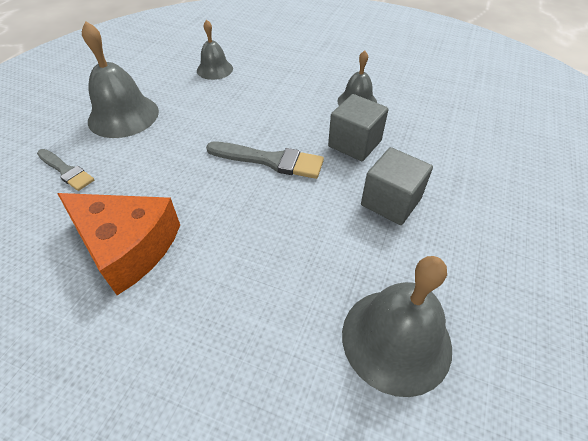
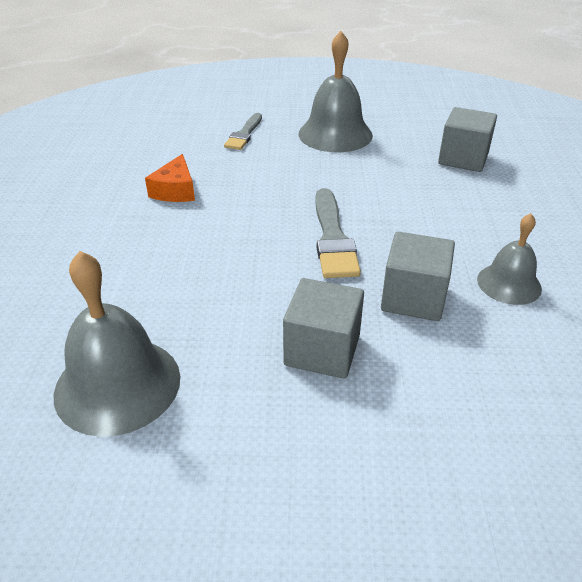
camera: 70 degrees right, 10 degrees down
orange cheese [57,193,180,295] -> orange cheese [145,154,195,202], size x0.55
grey bell [197,19,233,80] -> grey cube [438,107,497,172]

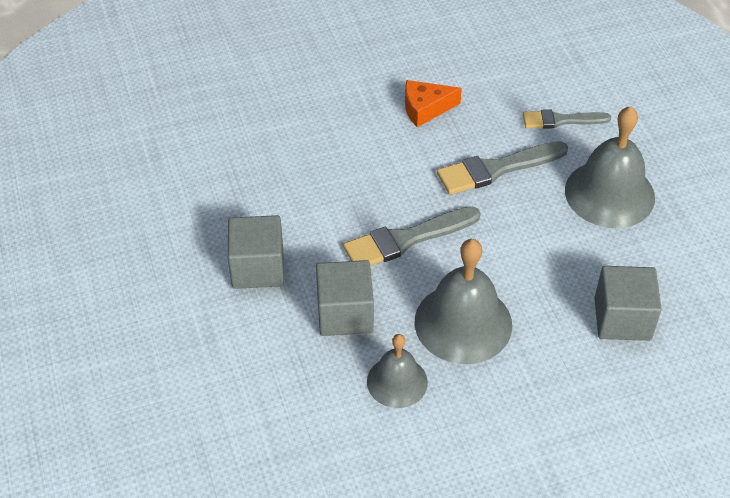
camera: 70 degrees right, 10 degrees up
grey bell [54,251,180,437] -> grey bell moved to [415,239,512,364]
none -> grey brush [437,141,568,195]

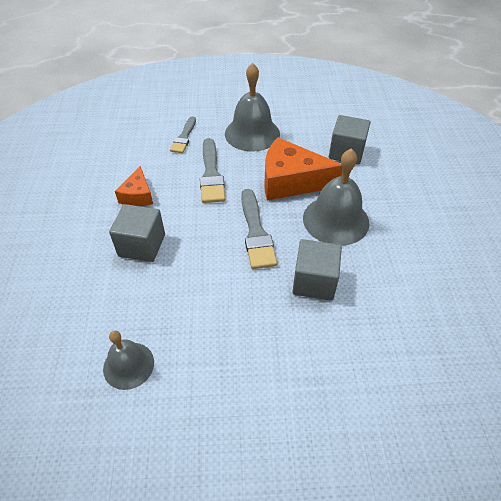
camera: 75 degrees left, 0 degrees up
grey cube [228,215,284,289] -> grey cube moved to [109,204,165,262]
grey bell [367,334,428,408] -> grey bell moved to [103,331,154,390]
none -> orange cheese [265,137,342,200]

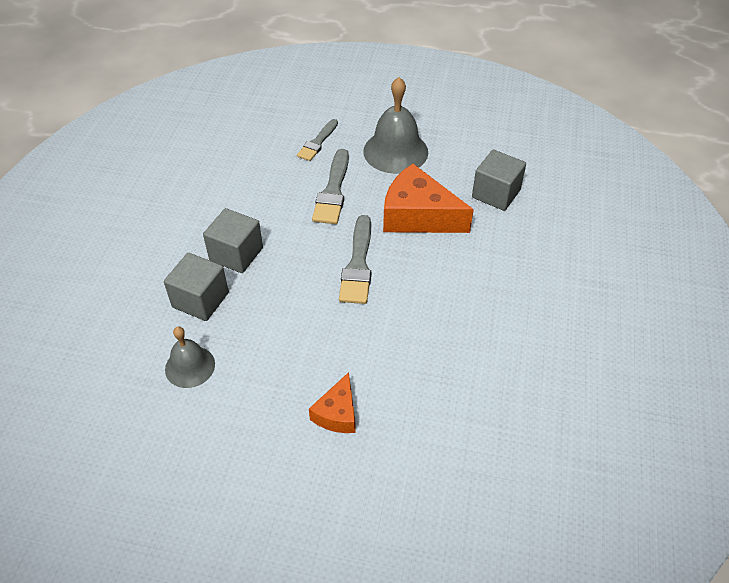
camera: 15 degrees right, 0 degrees up
orange cheese [115,166,153,206] -> orange cheese moved to [309,372,356,433]
grey cube [293,239,342,301] -> grey cube moved to [164,253,229,321]
grey bell [303,149,369,246] -> none

